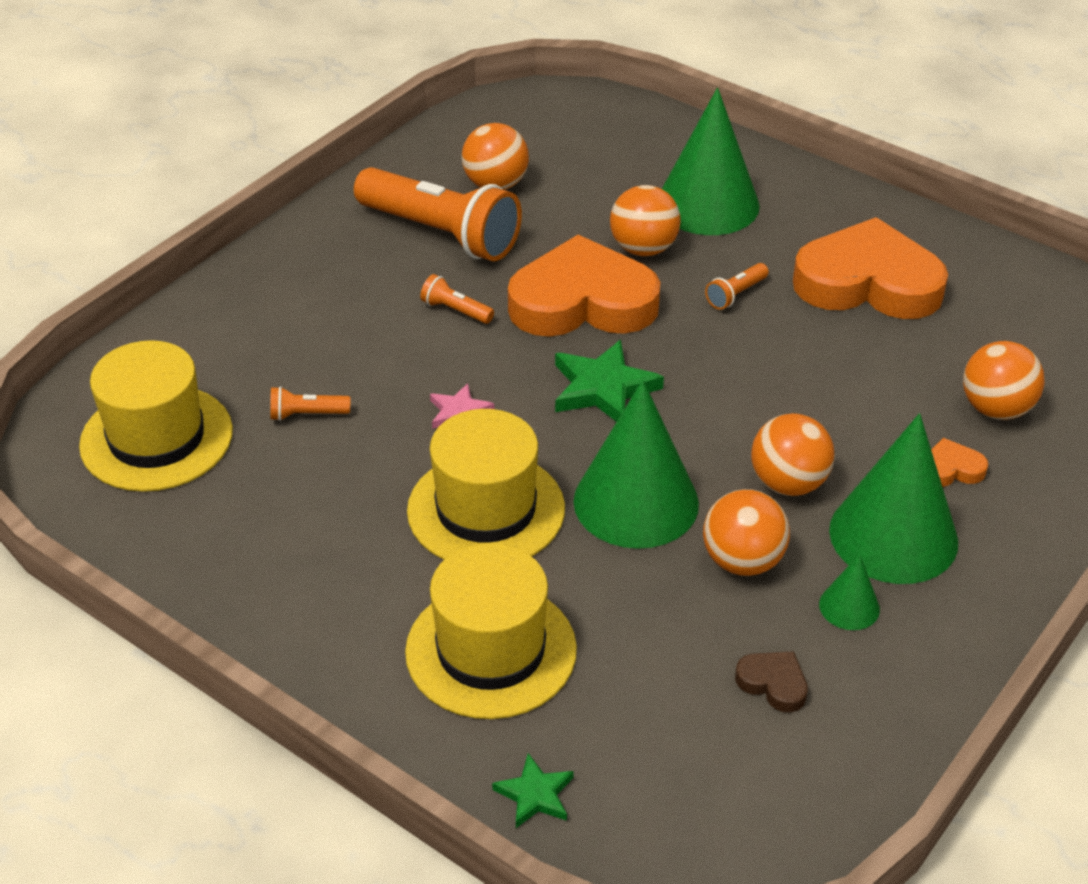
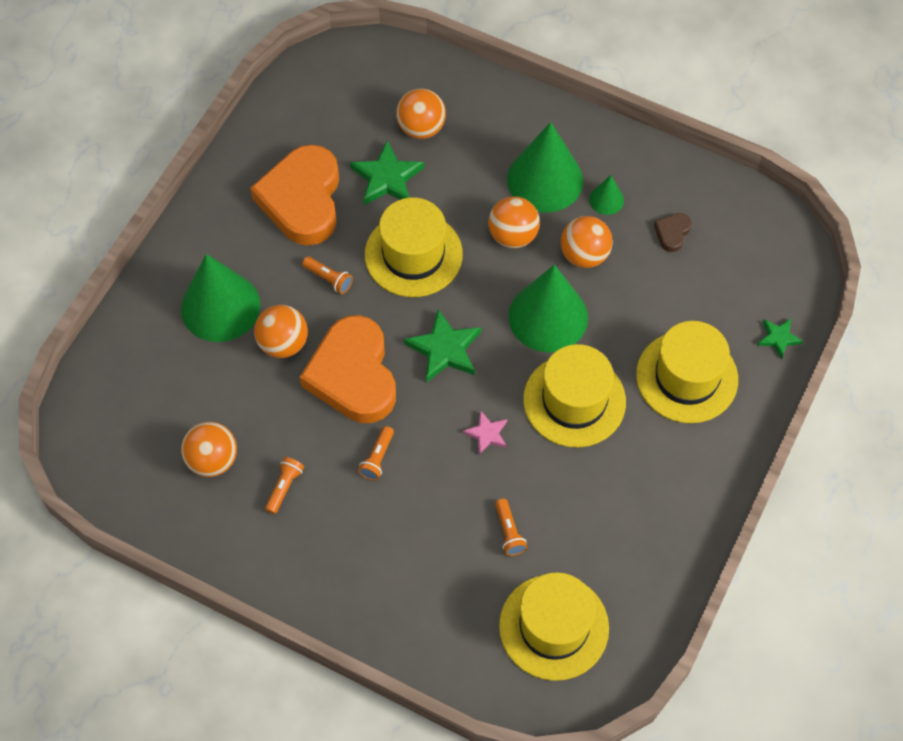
camera: 100 degrees left, 20 degrees up
orange flashlight [354,167,522,261] -> orange flashlight [265,457,304,514], size x0.41
orange heart [931,438,988,487] -> none
none -> green star [350,140,424,205]
none -> yellow hat [365,198,463,297]

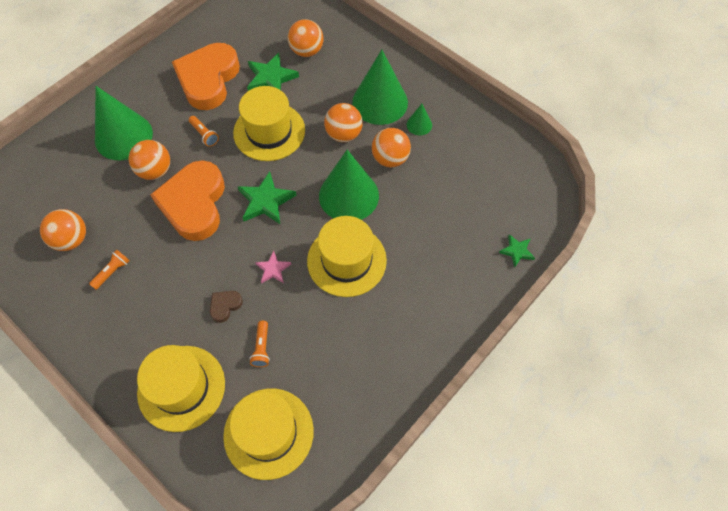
camera: 15 degrees right, 0 degrees up
orange flashlight [358,426,394,481] -> none
yellow hat [636,321,738,423] -> yellow hat moved to [137,345,225,432]
brown heart [654,213,692,252] -> brown heart moved to [210,291,243,323]

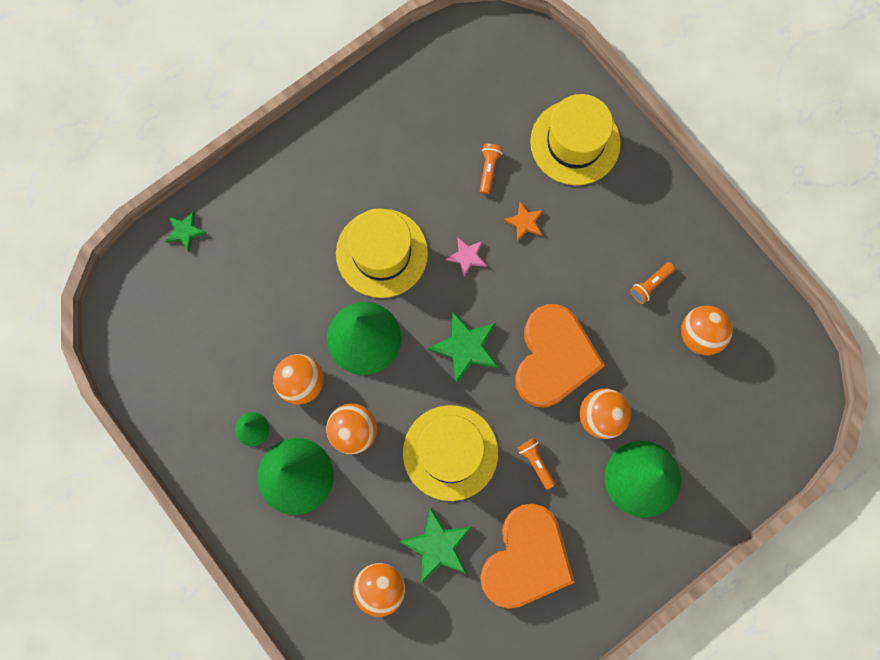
camera: 170 degrees left, 15 degrees up
brown heart [210,291,243,323] -> orange star [504,201,543,241]
yellow hat [223,388,314,480] -> none

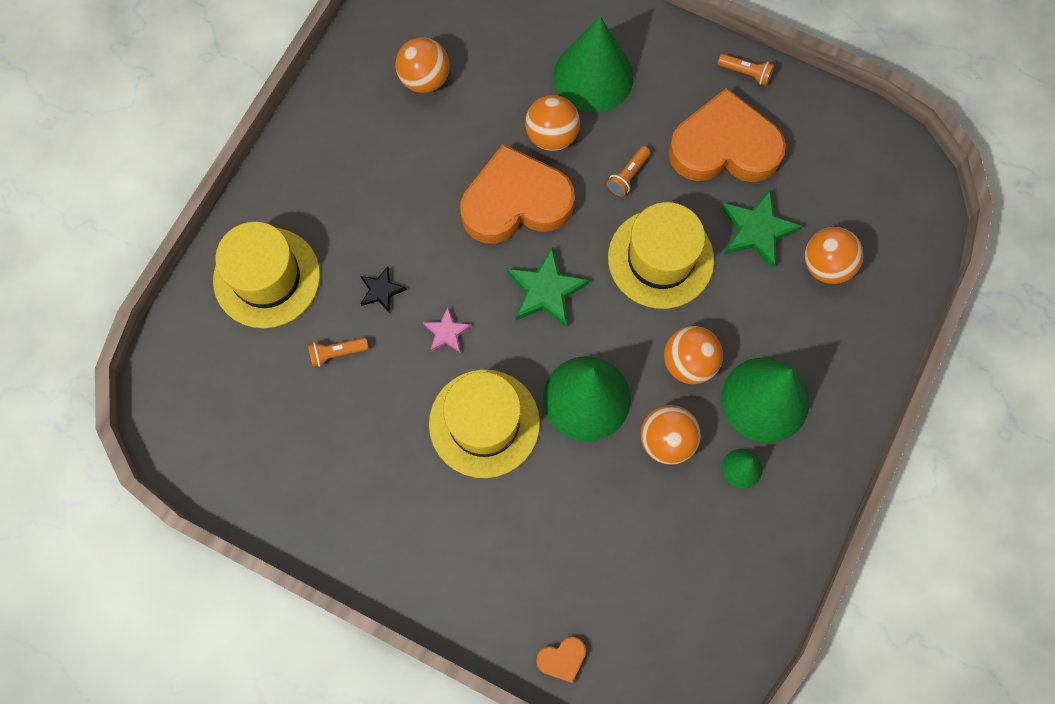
camera: 115 degrees left, 5 degrees down
green star [165,211,207,252] -> orange heart [536,637,586,683]
orange star [504,201,543,241] -> black star [360,266,407,313]
orange flashlight [630,262,675,304] -> orange flashlight moved to [718,54,774,86]

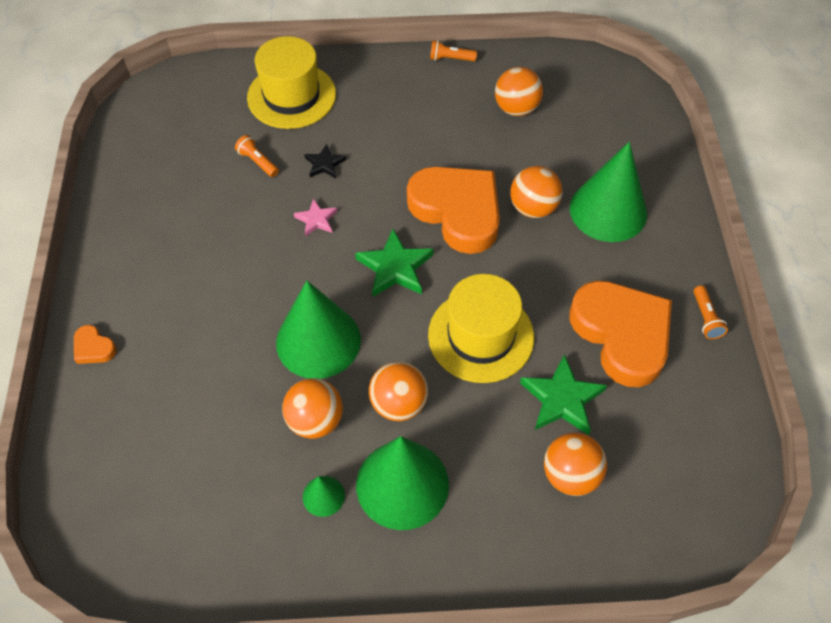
camera: 60 degrees right, 15 degrees down
yellow hat [429,369,540,478] -> none
orange heart [536,637,586,683] -> orange heart moved to [74,325,117,364]
orange flashlight [607,146,651,196] -> orange flashlight moved to [430,40,477,61]

